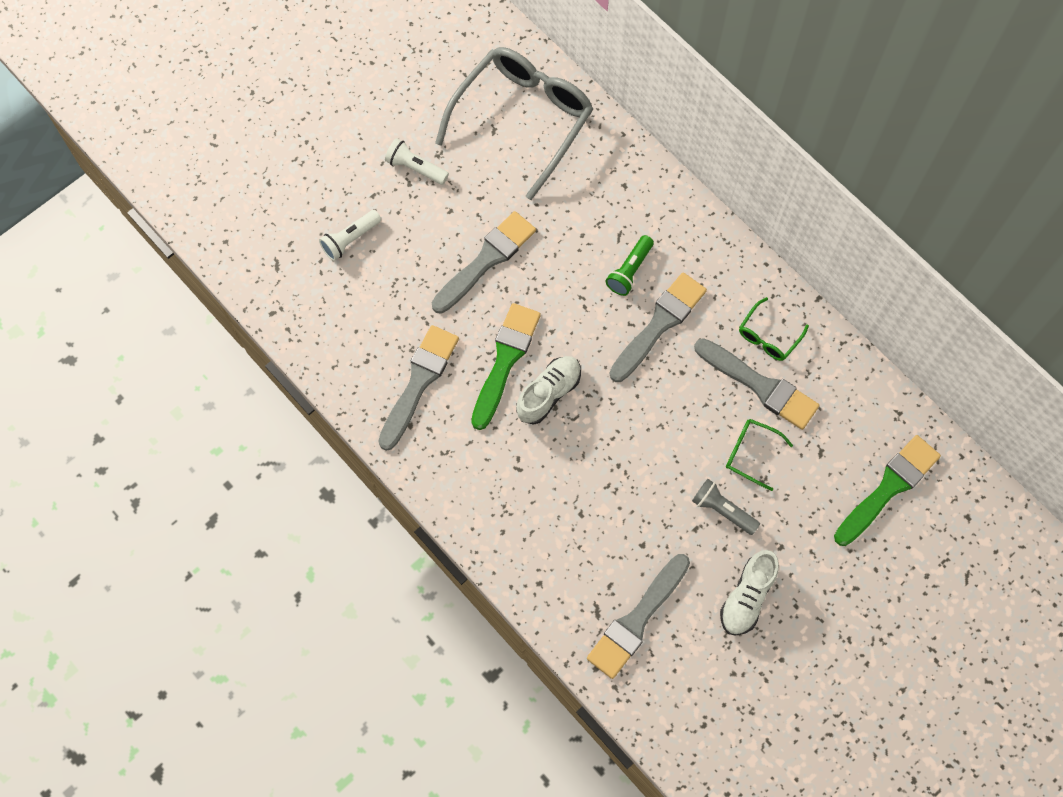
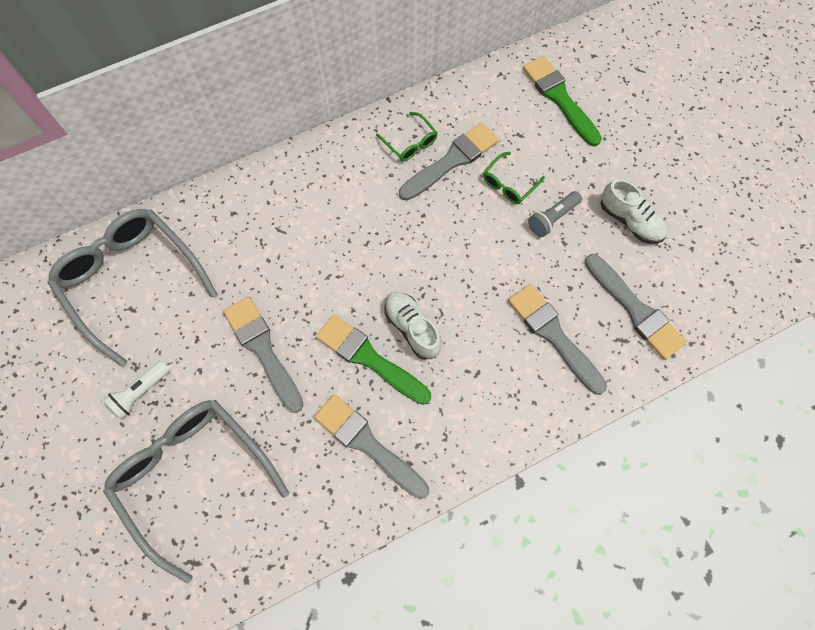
camera: 75 degrees left, 0 degrees up
white flashlight [319,210,381,261] -> grey glasses [103,400,289,583]
green flashlight [606,235,654,296] -> none
grey brush [609,272,707,382] -> grey brush moved to [508,284,607,395]

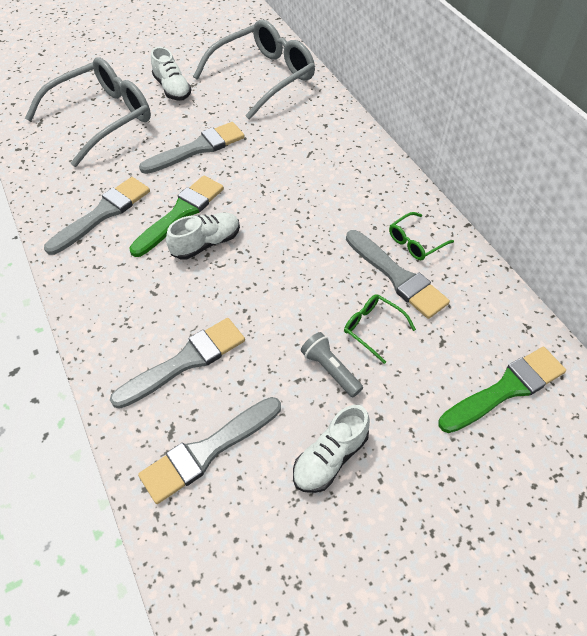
camera: 90 degrees right, 15 degrees down
white flashlight [103,361,170,419] -> white shoe [151,47,191,100]

